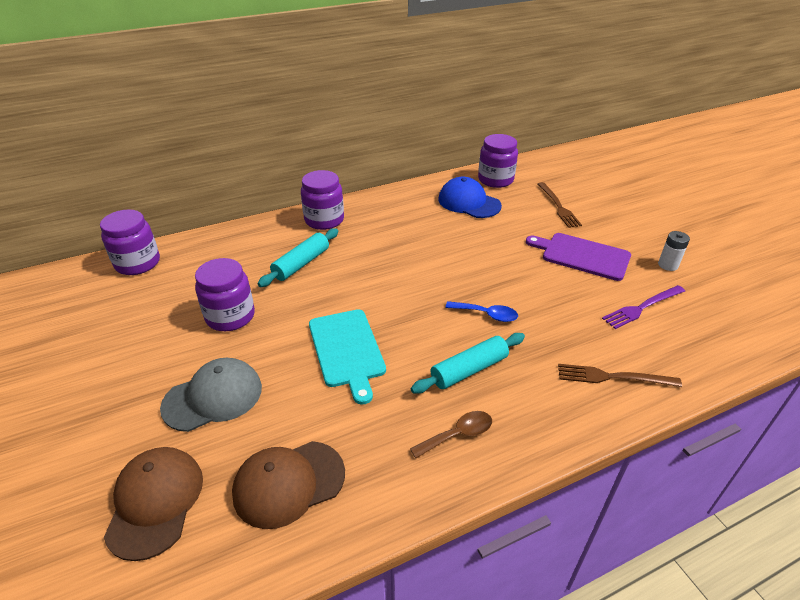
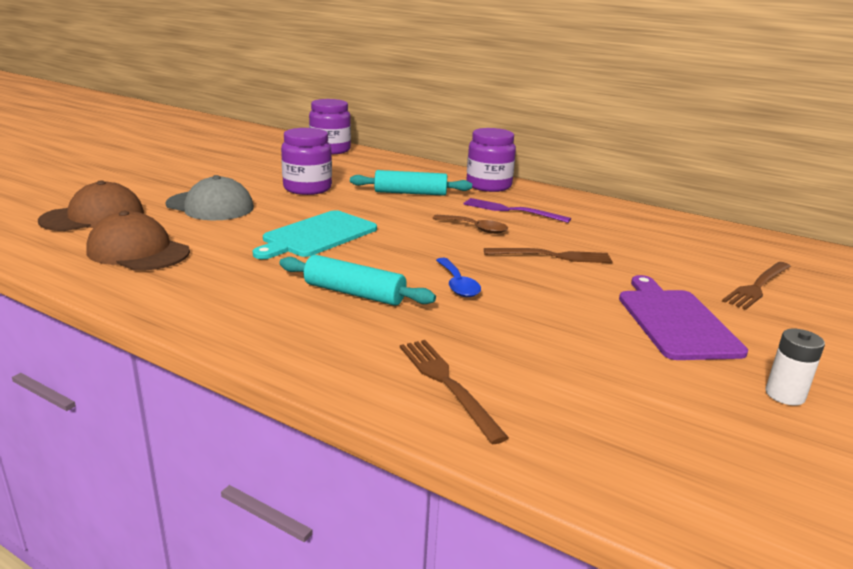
camera: 55 degrees right, 15 degrees down
brown spoon [410,411,492,458] -> brown spoon moved to [432,215,508,234]
blue cap [438,177,502,218] -> none
purple jar [478,134,518,188] -> none
purple fork [602,285,685,329] -> purple fork moved to [463,198,571,223]
none -> brown fork [484,248,613,263]

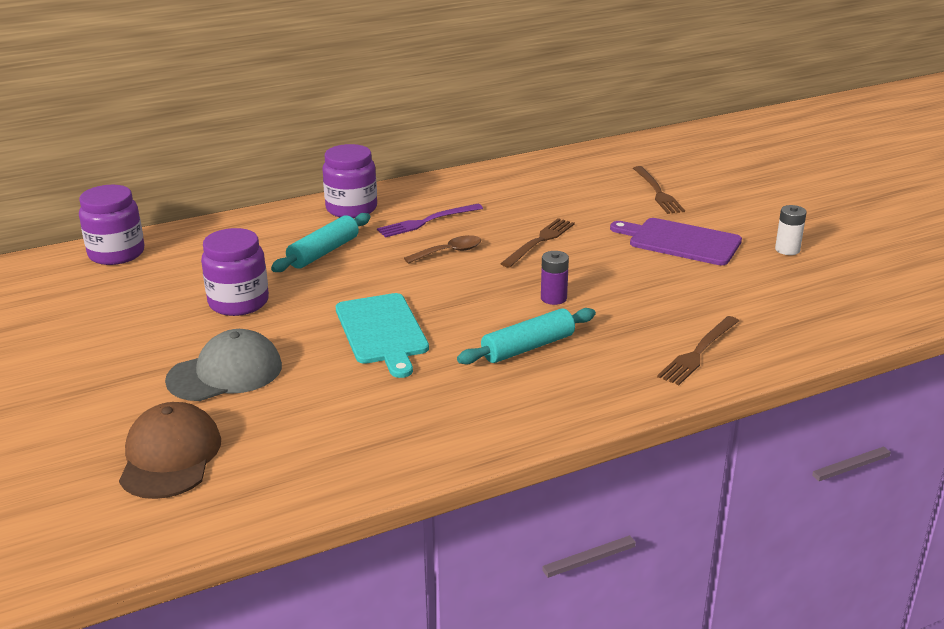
camera: 55 degrees left, 5 degrees up
brown cap [86,211,190,271] -> none
brown fork [400,340,509,444] -> brown fork turned 60 degrees counterclockwise [657,316,739,385]
blue spoon [436,258,481,297] -> purple battery [541,251,569,305]

